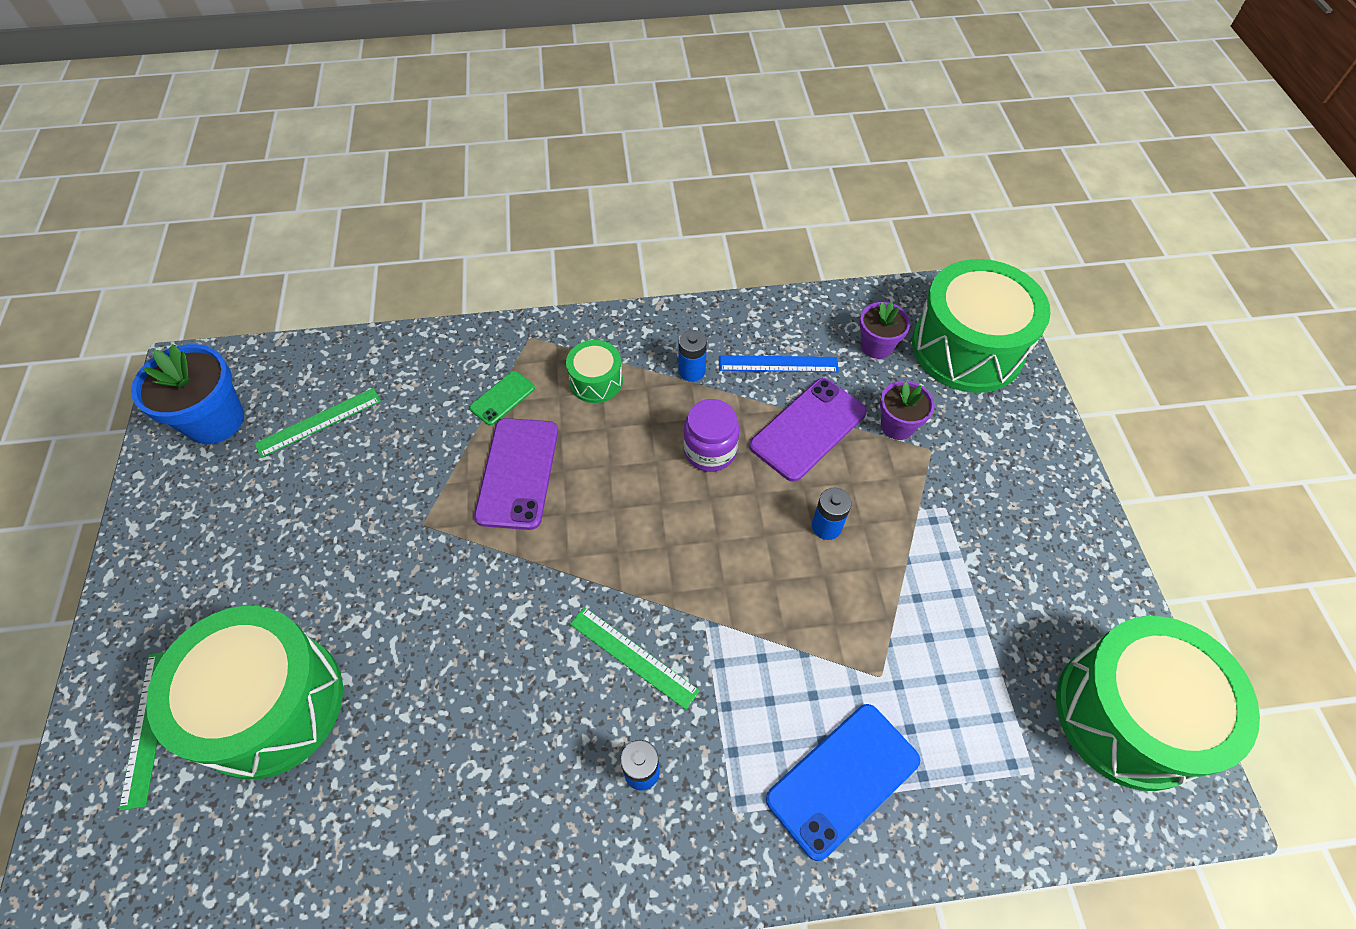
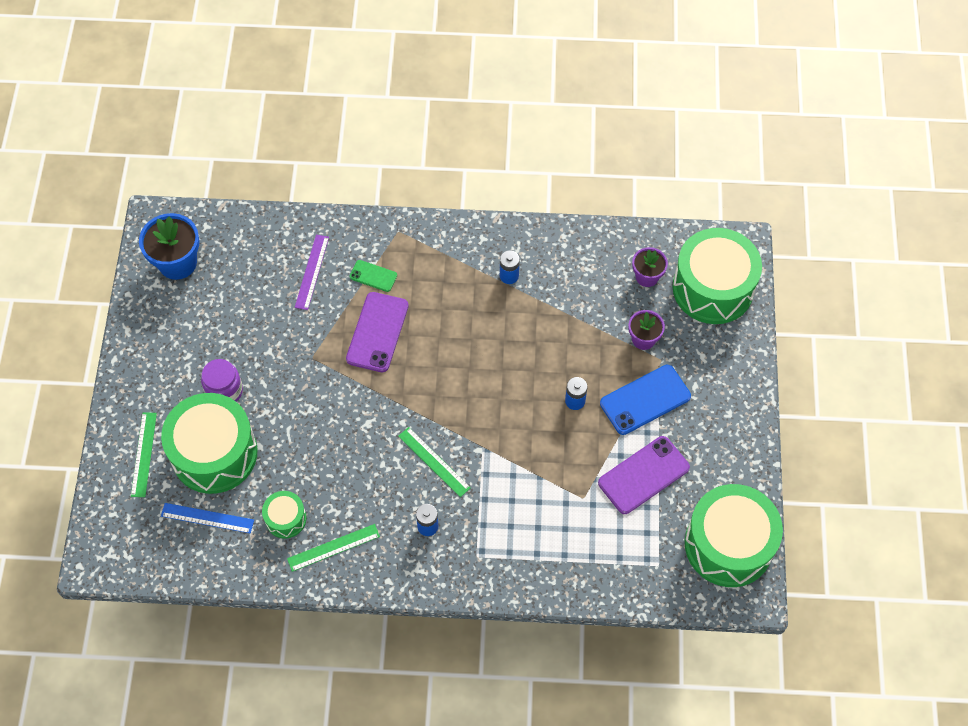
camera: 10 degrees right, 5 degrees up
green ruler [254,388,381,458] -> green ruler moved to [287,524,380,572]
green phone [469,371,535,425] -> green phone turned 60 degrees clockwise [350,260,397,292]
green drum [566,340,623,403] -> green drum moved to [262,491,306,538]
purple jar [683,399,739,472] -> purple jar moved to [201,359,243,402]
blue ruler [719,355,839,373] -> blue ruler moved to [161,503,254,533]
purple phone [749,378,867,482] -> purple phone moved to [598,436,690,514]
blue phone [766,704,920,861] -> blue phone moved to [600,365,691,435]
none -> purple ruler [295,235,329,310]

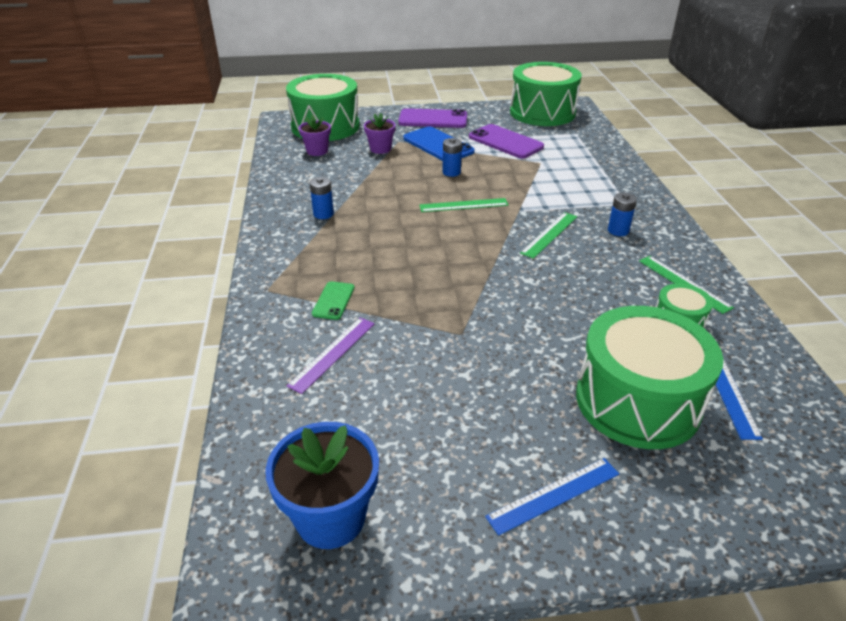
camera: 100 degrees left, 25 degrees down
green ruler [131,412,157,497] -> green ruler moved to [419,198,509,212]
purple jar [201,359,243,402] -> none
purple ruler [295,235,329,310] -> purple ruler turned 60 degrees counterclockwise [287,317,375,394]
purple phone [346,292,409,372] -> purple phone moved to [398,108,467,128]
none -> blue ruler [485,458,619,536]

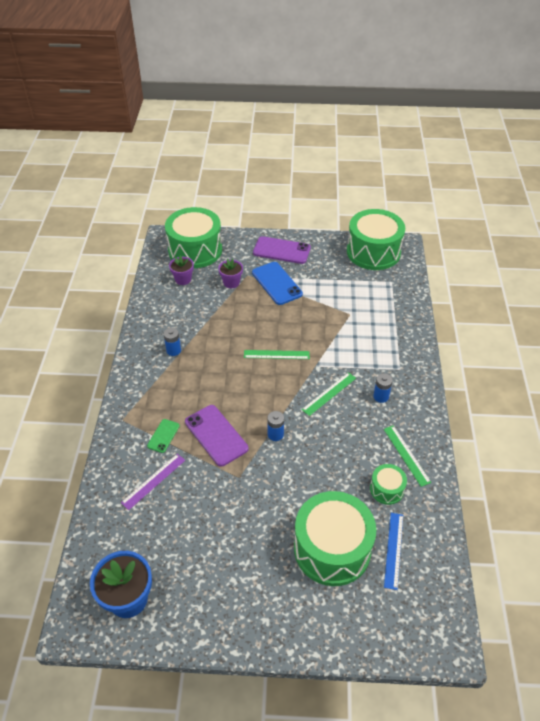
camera: 10 degrees right, 10 degrees up
blue battery [442,138,462,177] -> blue battery moved to [267,411,284,441]
purple phone [469,124,544,159] -> purple phone moved to [185,405,248,467]
blue ruler [485,458,619,536] -> none

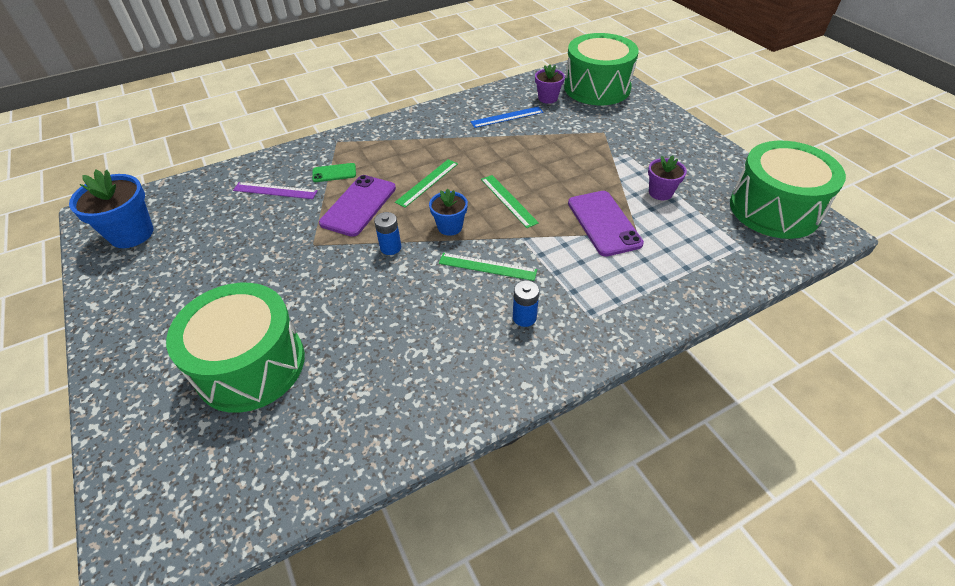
camera: 60 degrees right, 0 degrees up
blue battery [163,328,181,356] -> none
purple flower pot [218,259,243,288] -> purple flower pot moved to [648,156,687,200]
blue phone [252,262,303,305] -> none
purple phone [253,236,311,264] -> purple phone moved to [568,191,644,257]
green drum [370,464,407,505] -> none
green ruler [384,425,431,487] -> green ruler moved to [395,159,458,208]
blue ruler [384,513,403,590] -> blue ruler moved to [470,106,543,128]
none -> blue flower pot [429,188,468,236]

